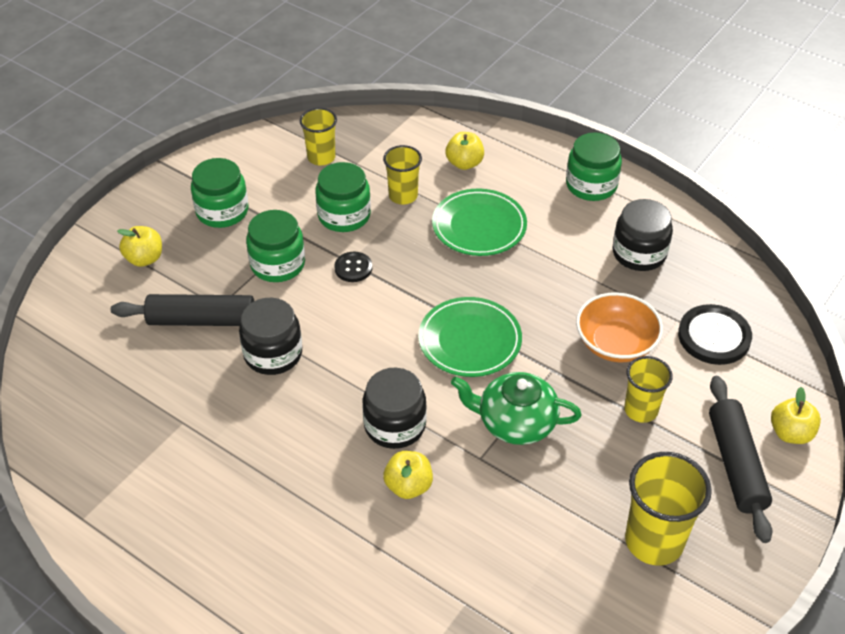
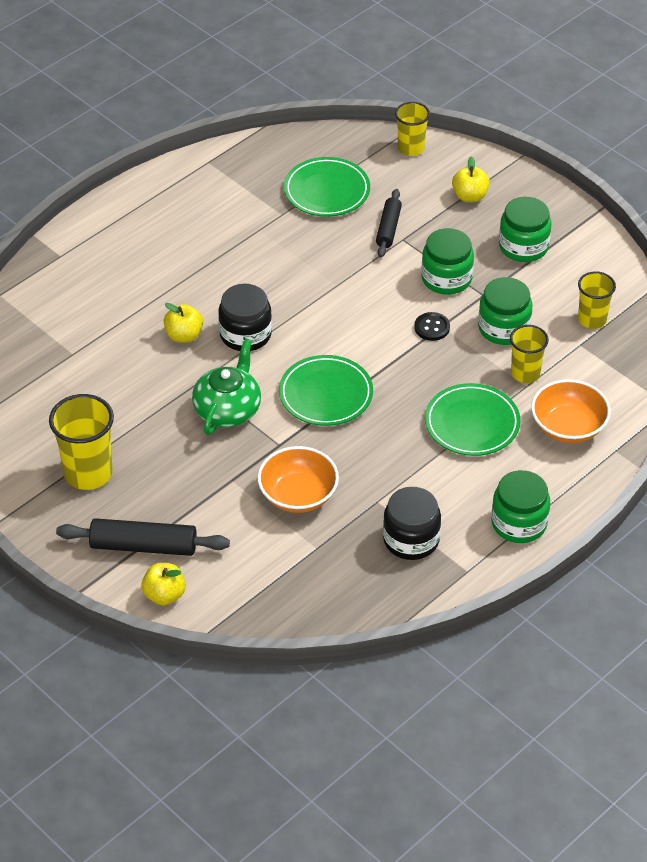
camera: 100 degrees right, 0 degrees up
black rolling pin [111,294,254,326] -> black rolling pin [376,189,402,257], size x0.64
black jar [239,298,302,375] -> none
yellow apple [446,132,484,170] -> orange bowl [531,379,611,443]
yellow cup [624,356,673,423] -> yellow cup moved to [395,102,430,156]
black button [678,304,752,365] -> none
none -> green plate [284,157,370,217]

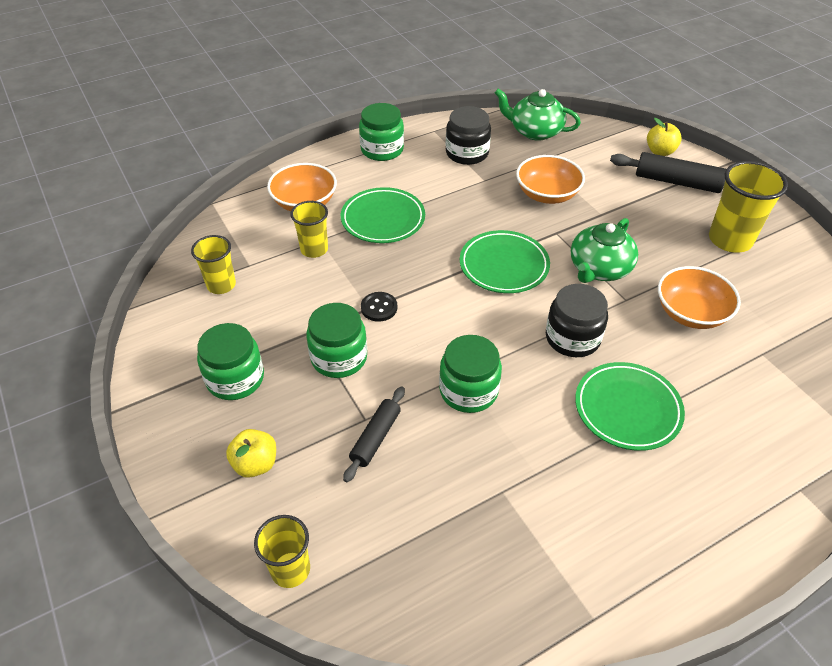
camera: 165 degrees left, 0 degrees up
yellow apple [164,303,203,343] -> none
green plate [284,157,370,217] -> green plate moved to [575,362,685,451]
green jar [478,277,532,345] -> green jar moved to [439,335,502,413]
none -> green teapot [495,88,581,141]
none -> orange bowl [658,266,741,329]

